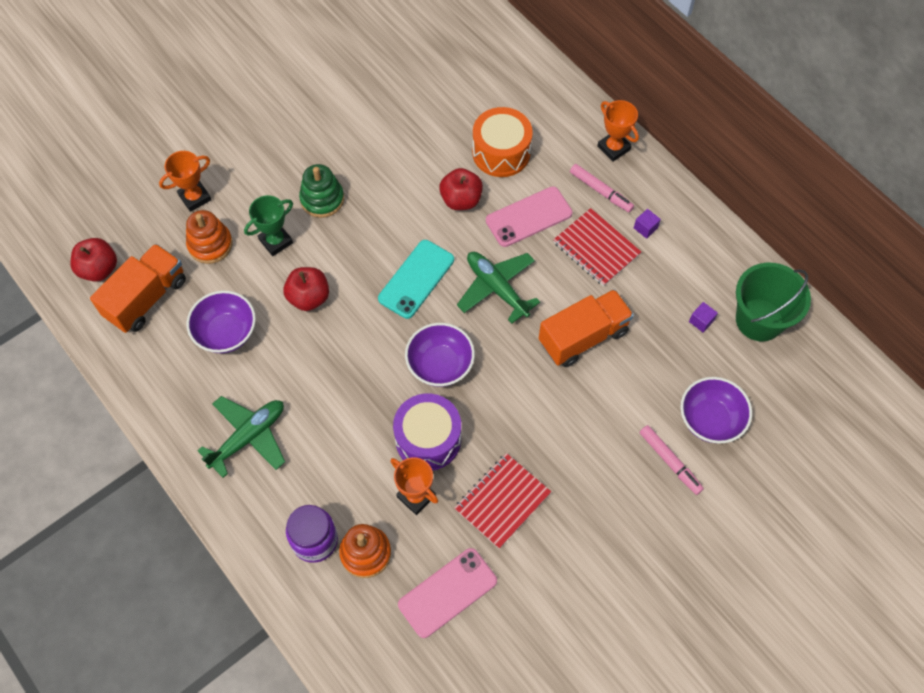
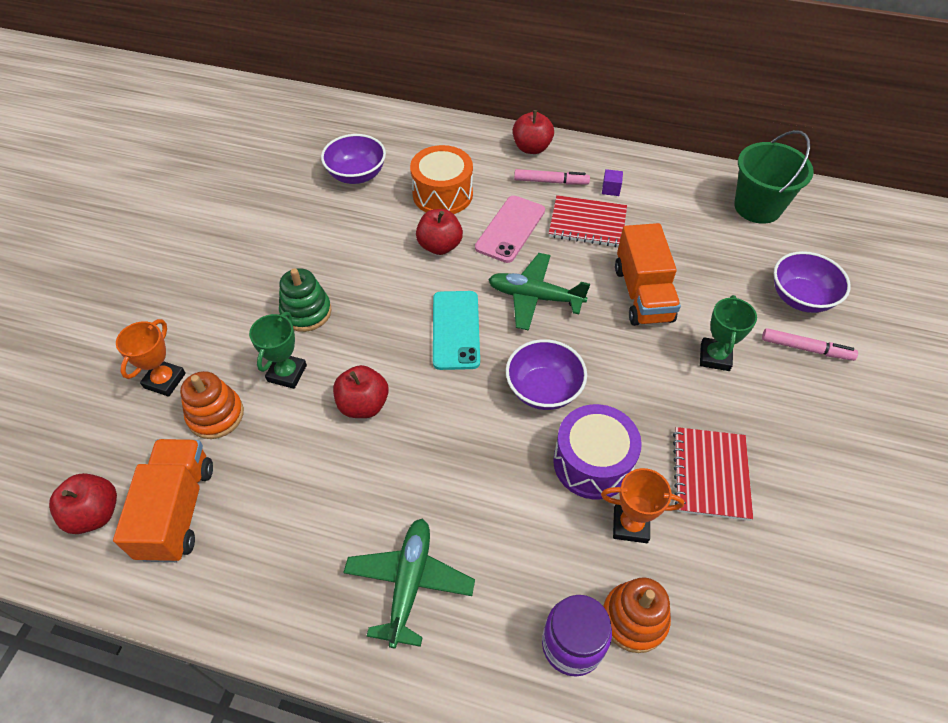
camera: 35 degrees left, 10 degrees down
purple bowl [186,291,256,353] -> purple bowl moved to [321,134,386,184]
pink phone [398,548,497,638] -> none
orange truck [539,289,634,367] -> orange truck turned 150 degrees clockwise [615,223,681,326]
orange trophy [597,100,639,162] -> red apple [513,110,554,154]
purple cube [689,302,718,332] -> none
none -> green trophy [700,295,757,371]

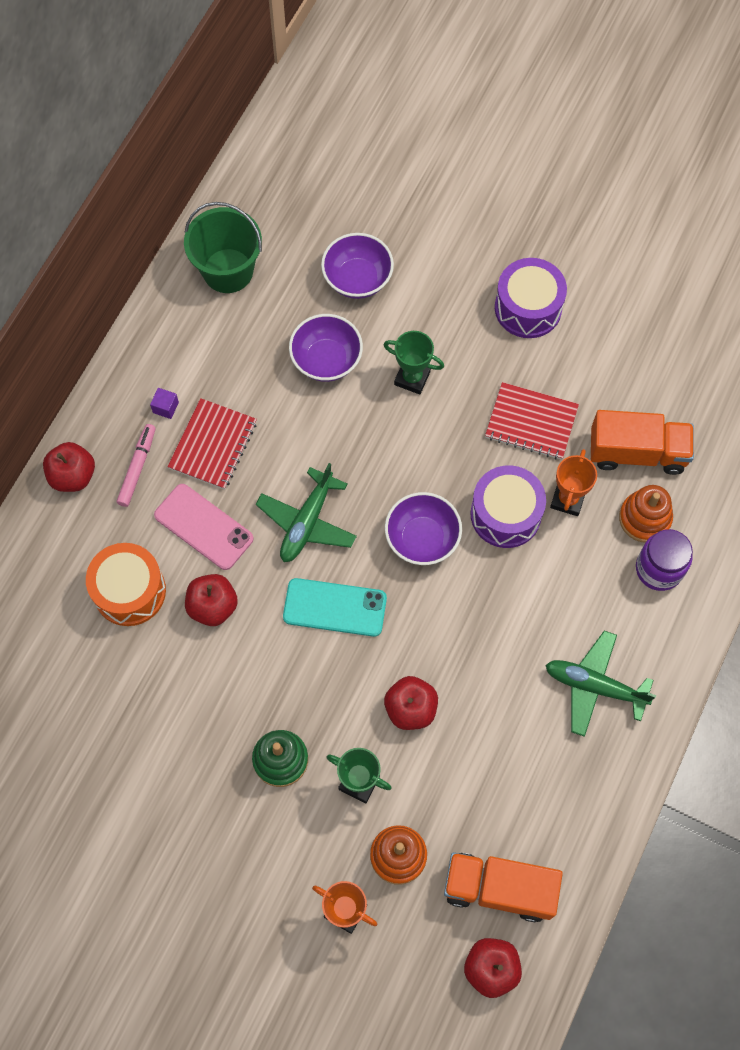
camera: 80 degrees left, 15 degrees up
purple bowl [321,134,386,184] -> purple bowl moved to [289,314,363,382]
orange truck [615,223,681,326] -> orange truck moved to [591,410,694,475]
pink marker [762,328,858,361] -> none
none -> purple drum [495,258,567,338]

